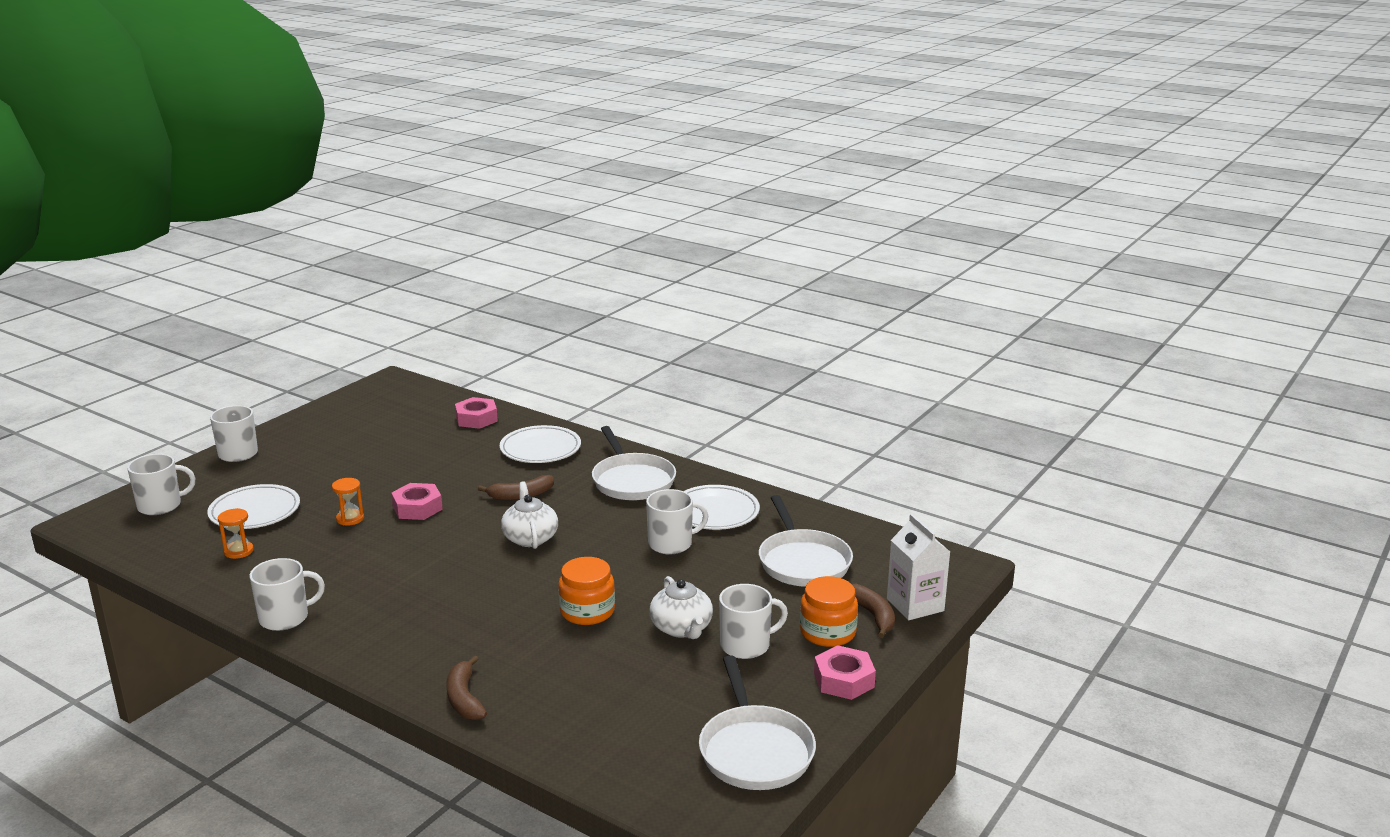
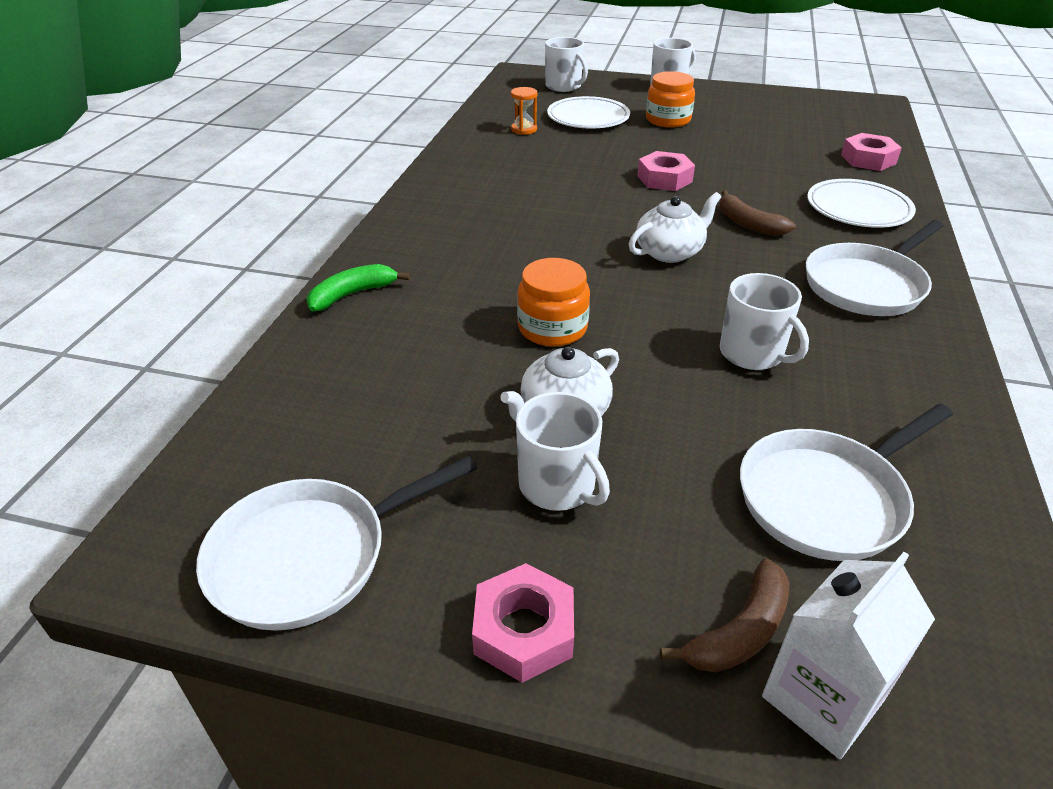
camera: 70 degrees right, 15 degrees up
white mug [250,558,325,631] -> none
orange hourglass [332,478,364,526] -> none
brown banana [446,655,487,720] -> green banana [306,264,410,311]
white plate [684,485,760,530] -> none
orange jar [800,576,858,647] -> orange jar moved to [646,71,695,128]

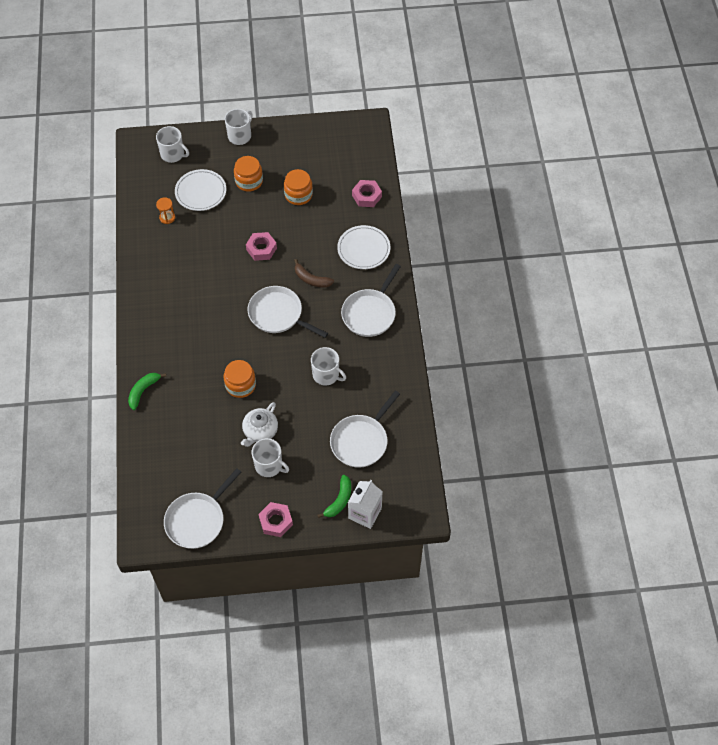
camera: 20 degrees left, 20 degrees up
white teapot [629,192,721,263] -> white pan [248,286,328,338]
brown banana [660,558,789,672] -> green banana [317,475,351,518]
none -> orange jar [284,169,313,205]

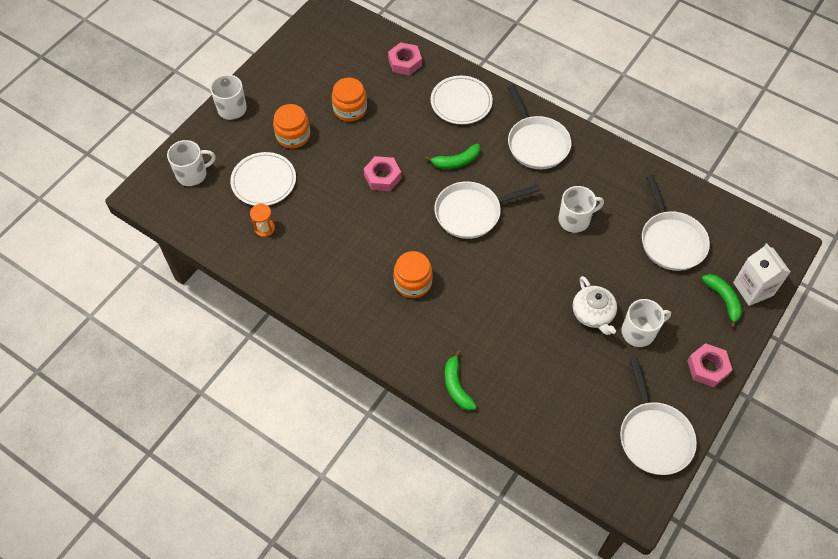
camera: 50 degrees left, 0 degrees up
orange jar [223,360,256,398] -> orange jar moved to [394,251,432,298]
brown banana [294,259,334,288] -> green banana [425,144,480,169]

